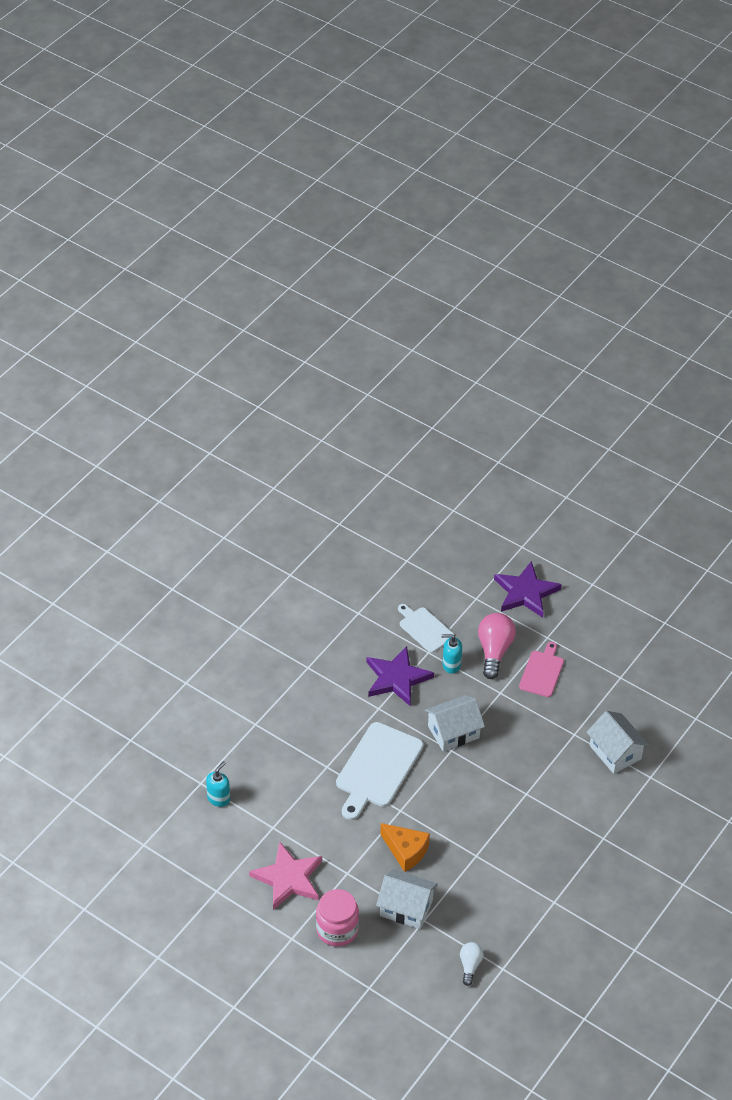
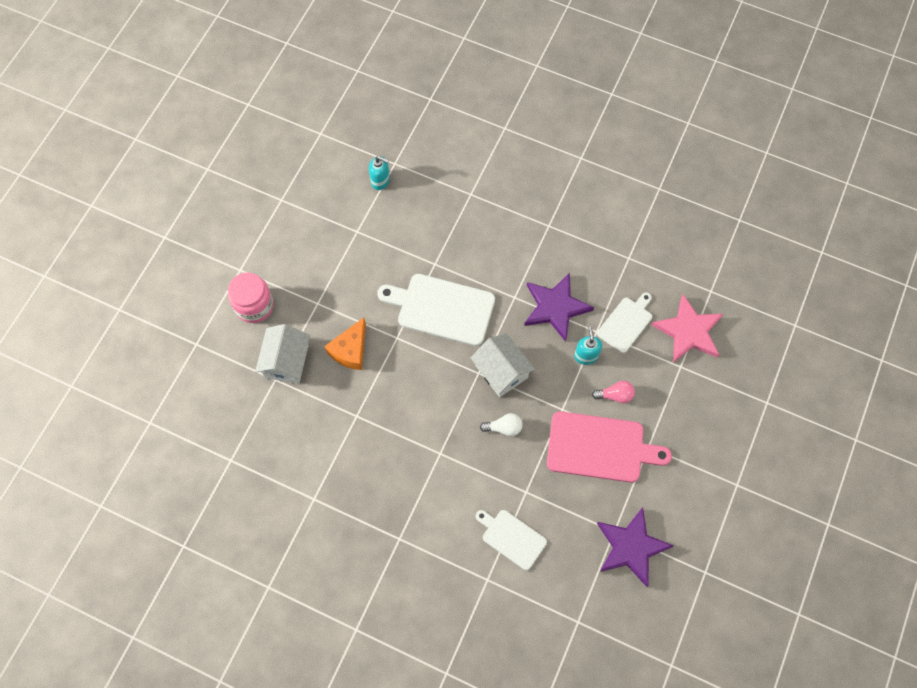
camera: 80 degrees right, 20 degrees up
pink star [249,842,322,910] -> pink star moved to [652,295,723,363]
white light bulb [460,942,484,986] -> white light bulb moved to [480,413,523,436]
pink light bulb [478,613,516,679] -> pink light bulb [592,381,635,403], size x0.56
purple star [494,561,562,618] -> purple star moved to [597,507,674,587]
pink cutting board [519,642,564,697] -> pink cutting board [547,411,672,483], size x1.69
white house [587,711,649,774] -> white cutting board [476,510,547,570]

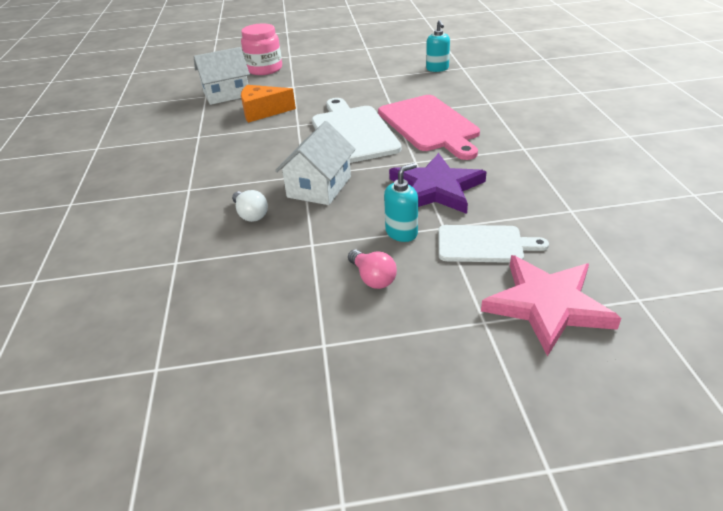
camera: 60 degrees right, 30 degrees down
white cutting board [476,510,547,570] -> none
pink cutting board [547,411,672,483] -> pink cutting board moved to [378,95,480,160]
purple star [597,507,674,587] -> none

